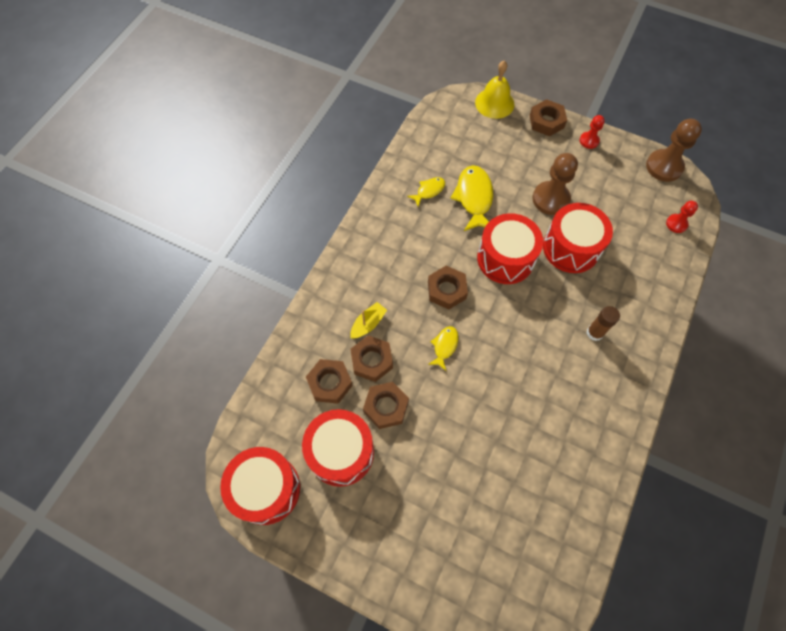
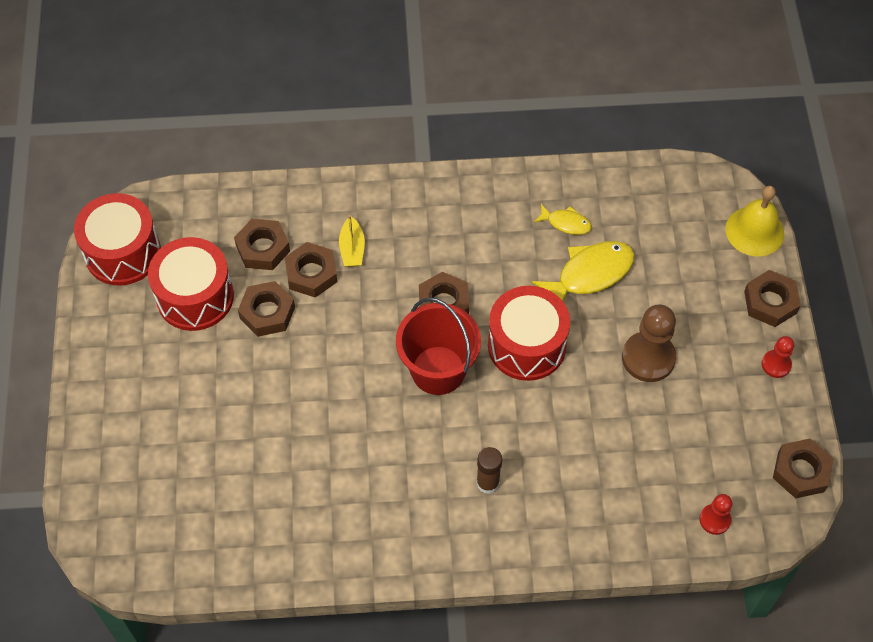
camera: 60 degrees right, 5 degrees down
yellow boat [350,302,387,339] -> yellow boat turned 75 degrees clockwise [339,215,365,267]
yellow fish [428,326,458,371] -> none
red drum [543,203,613,273] -> none
brown pawn [646,119,702,182] -> brown nut [773,438,833,498]
none -> red bucket [396,297,481,395]

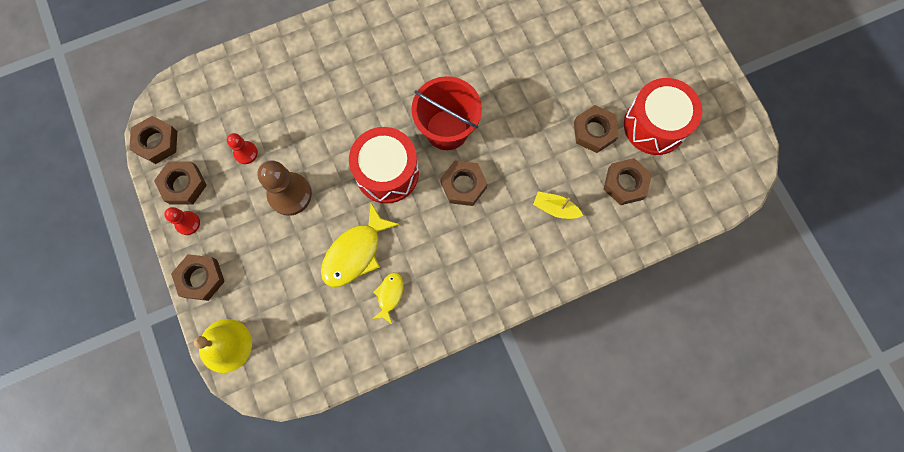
camera: 160 degrees right, 15 degrees up
red drum [74,193,161,285] -> none
brown nut [285,242,337,298] -> brown nut moved to [154,161,207,205]
yellow boat [339,215,365,267] -> yellow boat turned 45 degrees counterclockwise [533,191,583,219]
brown glue stick [476,447,502,494] -> none
yellow fish [534,204,592,235] -> yellow fish turned 105 degrees clockwise [372,273,403,324]
red pawn [699,494,732,535] -> red pawn moved to [227,133,258,164]

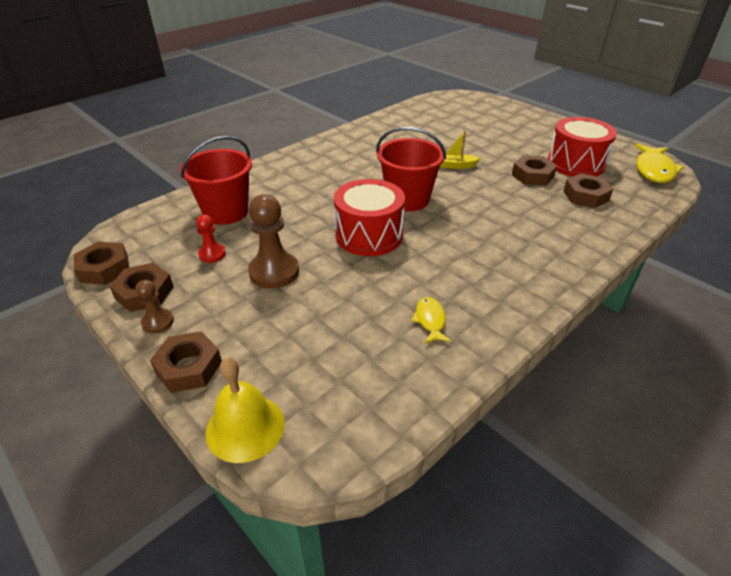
camera: 20 degrees left, 35 degrees down
red pawn [164,207,200,235] -> brown pawn [135,280,174,333]
yellow fish [321,203,400,287] -> yellow fish moved to [635,144,684,183]
brown nut [440,161,487,206] -> none
yellow boat [533,191,583,219] -> yellow boat moved to [440,130,481,169]
none -> red bucket [180,136,252,225]

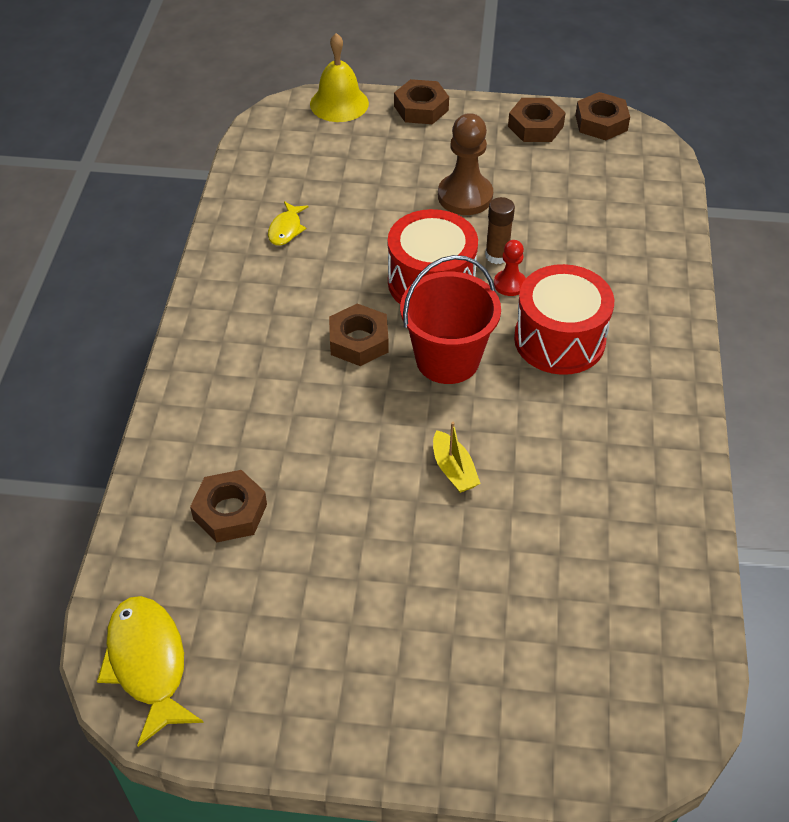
camera: 140 degrees right, 10 degrees up
brown pawn [135,280,174,333] -> none
red bucket [180,136,252,225] -> none
red pawn [196,215,226,263] -> red pawn moved to [494,240,526,296]
yellow fish [411,297,451,344] -> yellow fish turned 60 degrees clockwise [268,201,308,245]
yellow boat [440,130,481,169] -> yellow boat turned 105 degrees clockwise [433,422,481,493]
brown nut [512,155,557,186] -> brown nut moved to [329,303,389,366]
red drum [548,117,617,177] -> red drum moved to [514,264,614,375]
none -> brown glue stick [485,197,515,264]

